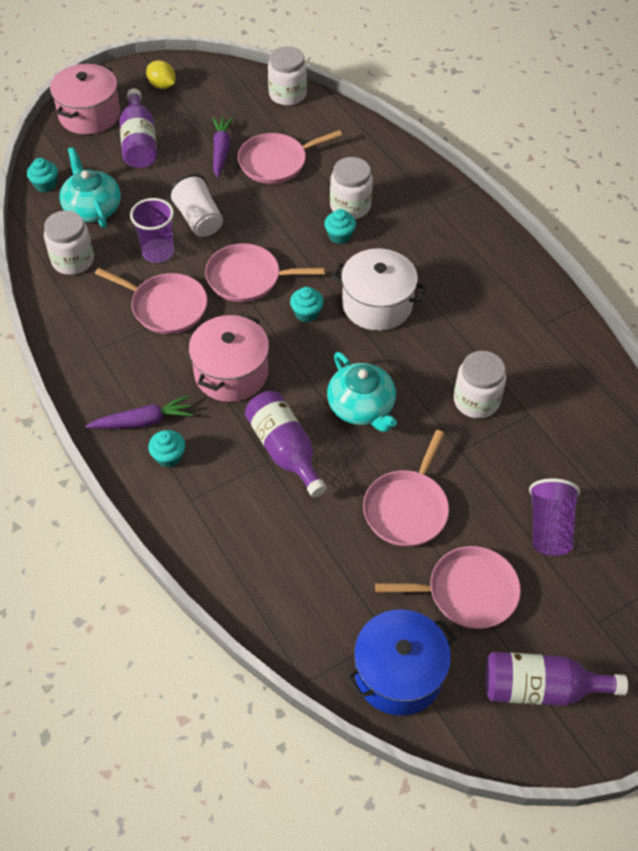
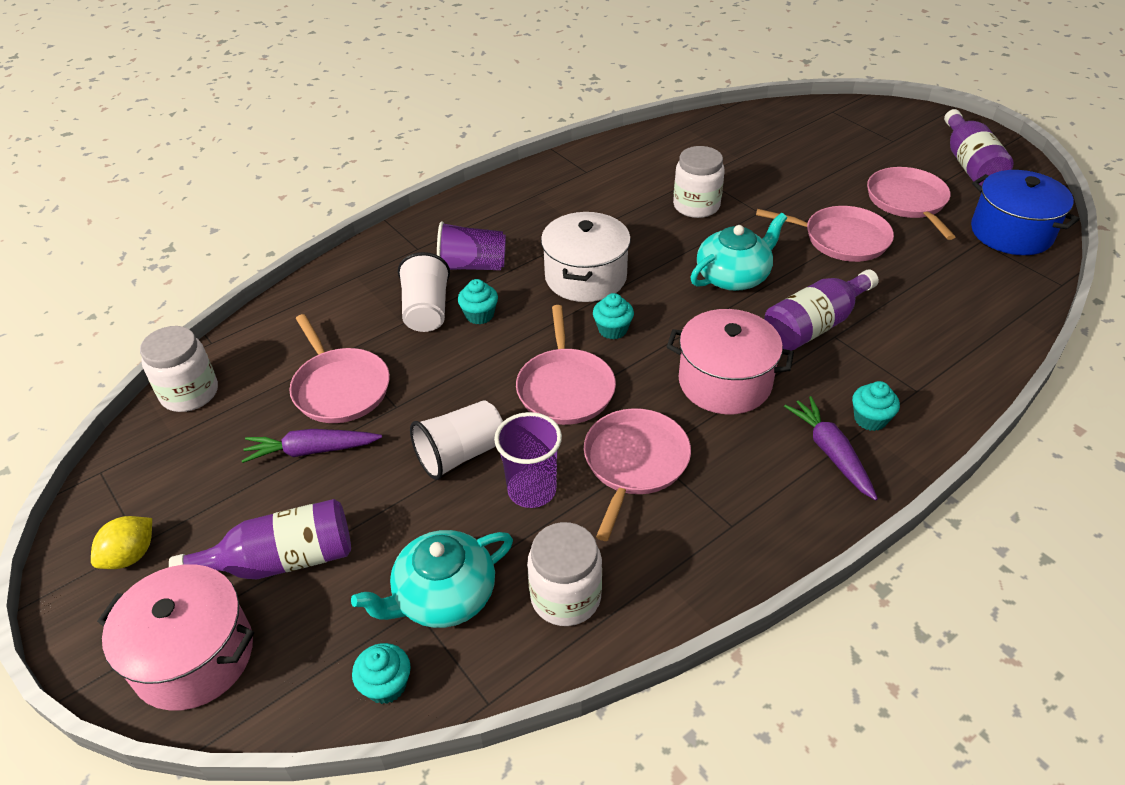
camera: 95 degrees left, 10 degrees down
white jar [330,157,373,219] -> white cup [398,252,450,332]
purple cup [529,478,580,556] -> purple cup moved to [437,221,506,270]

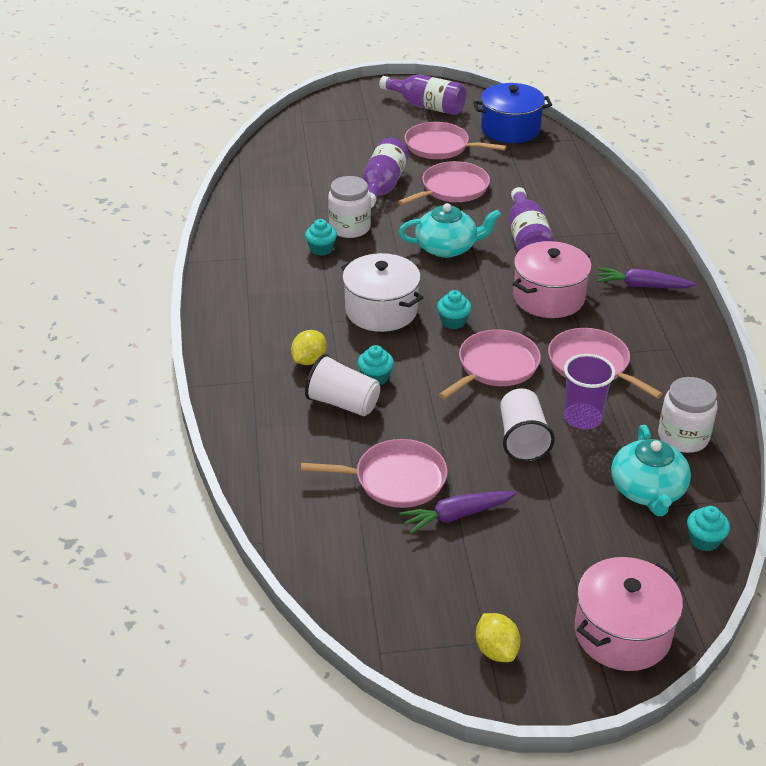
camera: 60 degrees left, 5 degrees down
white jar [140,326,218,412] -> none
purple bottle [169,499,351,579] -> purple bottle moved to [363,138,409,208]
purple carrot [242,429,382,463] -> purple carrot turned 45 degrees clockwise [400,491,517,534]
purple cup [437,221,506,270] -> yellow lemon [291,330,327,365]
pink pan [516,305,616,425] -> pink pan turned 75 degrees counterclockwise [439,329,541,399]
turquoise teapot [690,213,787,291] -> turquoise teapot turned 90 degrees clockwise [399,203,501,258]
turquoise cupcake [852,381,900,431] -> turquoise cupcake moved to [305,219,337,256]

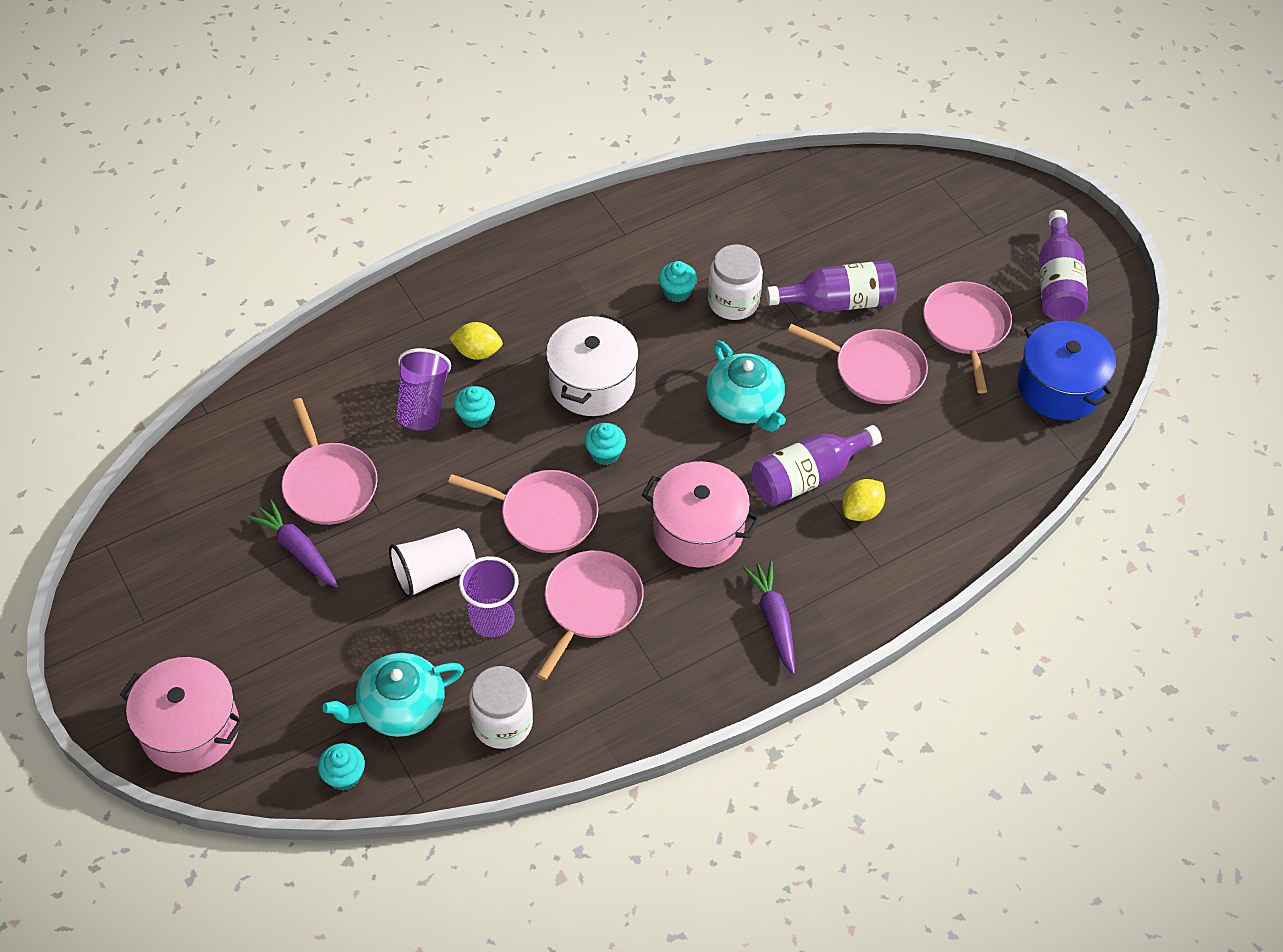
camera: 65 degrees right, 15 degrees up
white cup [305,354,380,416] -> purple cup [397,348,451,431]
yellow lemon [476,613,521,662] -> yellow lemon moved to [842,479,885,521]

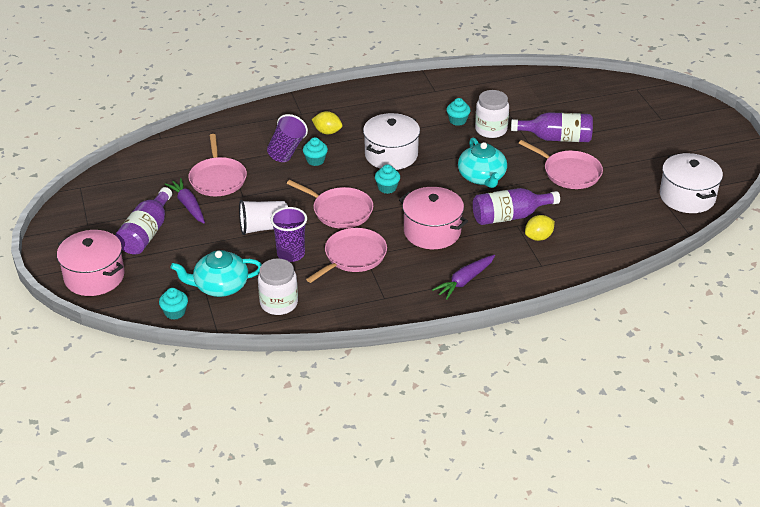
camera: 15 degrees right, 15 degrees down
purple carrot [743,561,795,675] -> purple carrot turned 135 degrees counterclockwise [432,255,495,300]
pink pan [923,281,1012,393] -> none
blue pot [1017,320,1116,420] -> white pot [660,153,723,213]
purple bottle [1039,210,1088,321] -> purple bottle moved to [115,187,172,255]

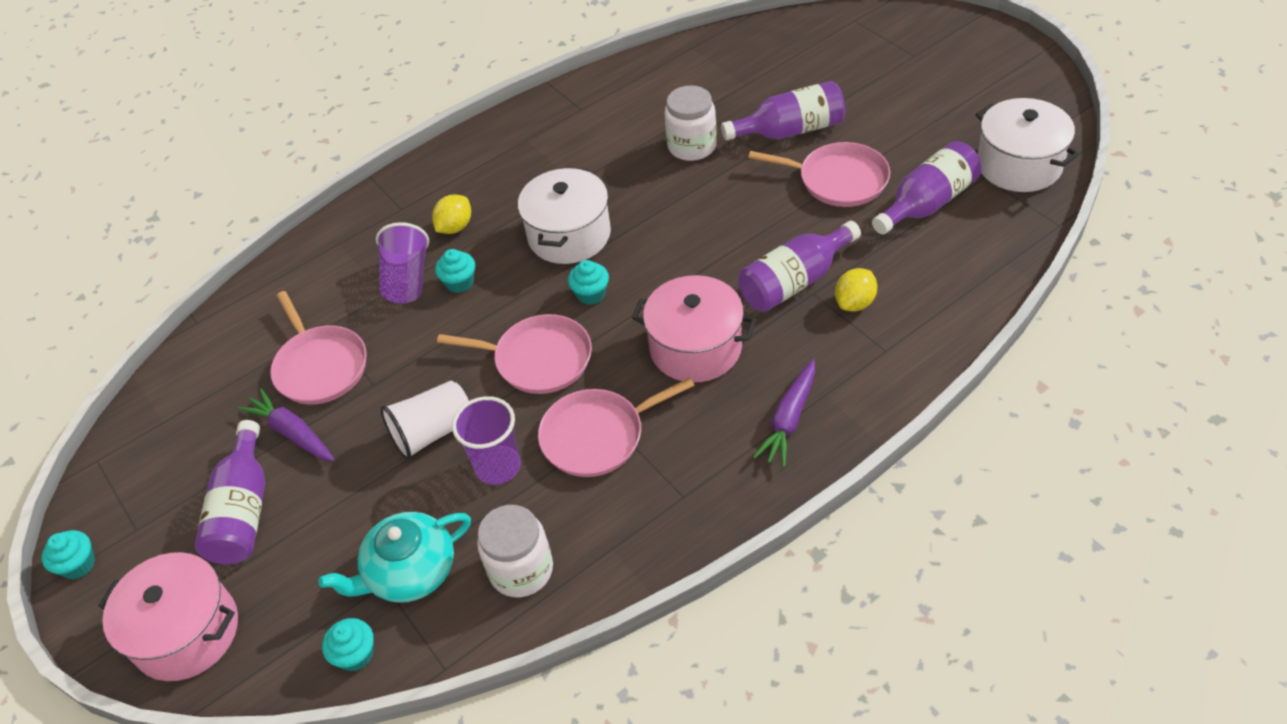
camera: 15 degrees left, 10 degrees up
pink pan [306,228,387,283] -> pink pan turned 135 degrees counterclockwise [538,377,695,477]
yellow lemon [312,111,342,134] -> yellow lemon turned 60 degrees counterclockwise [432,194,471,234]
turquoise cupcake [446,98,471,126] -> turquoise cupcake moved to [41,530,95,579]
turquoise teapot [458,137,507,188] -> none
none -> purple bottle [872,141,982,235]

